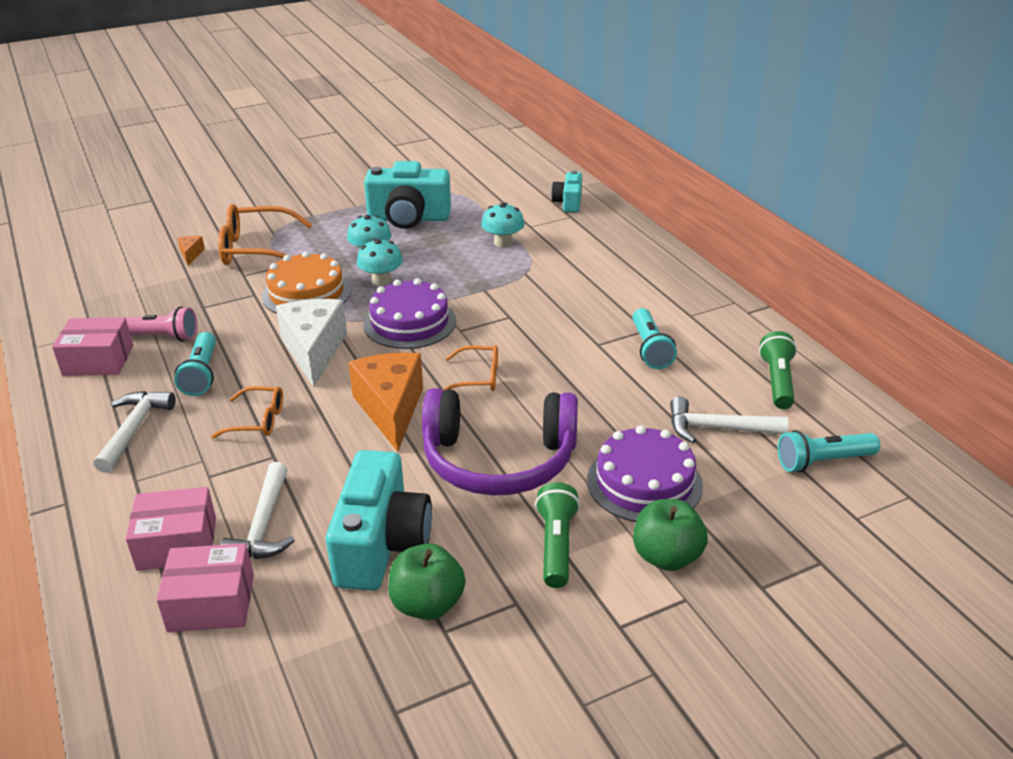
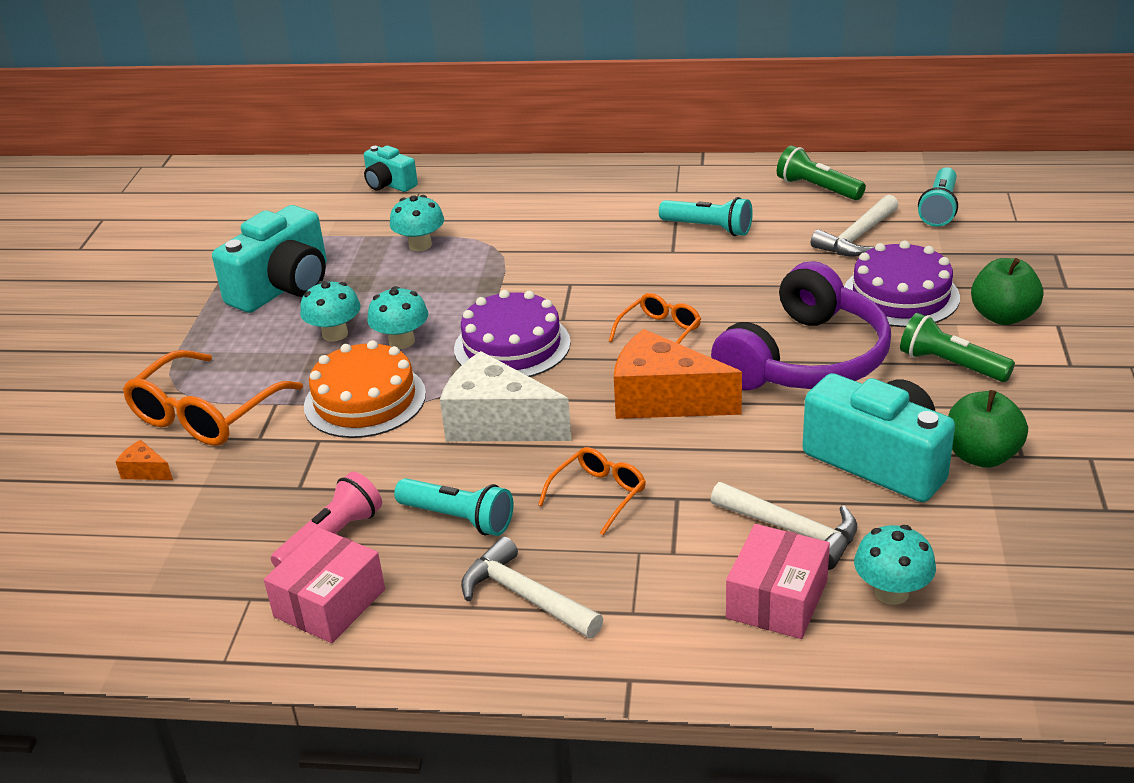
camera: 55 degrees left, 0 degrees up
pink box [156,543,254,632] -> turquoise mushroom [854,525,936,605]

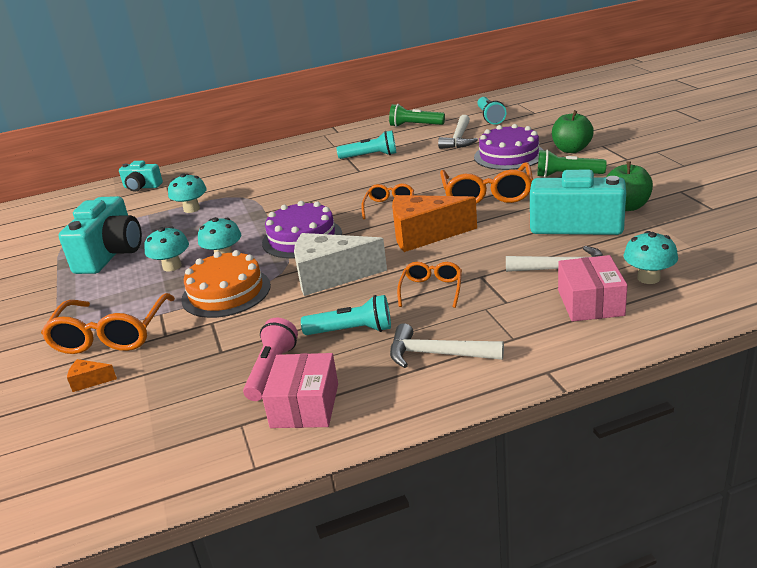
camera: 25 degrees left, 5 degrees down
purple headphones [711,261,891,390] -> orange glasses [440,162,533,204]

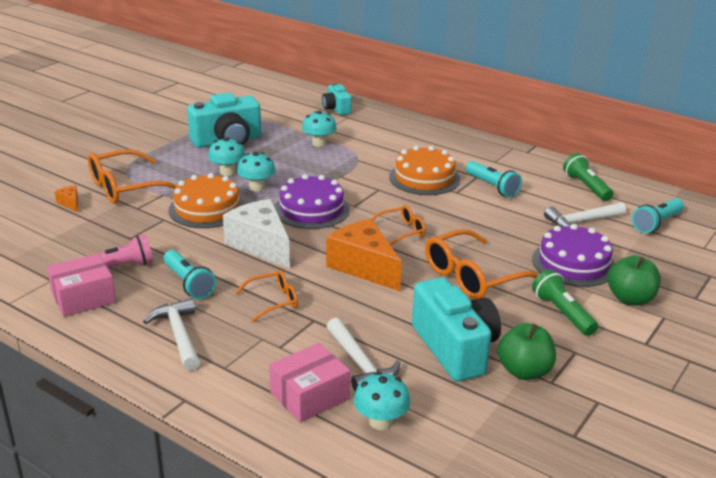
camera: 50 degrees right, 0 degrees up
none -> orange cake [389,146,460,195]

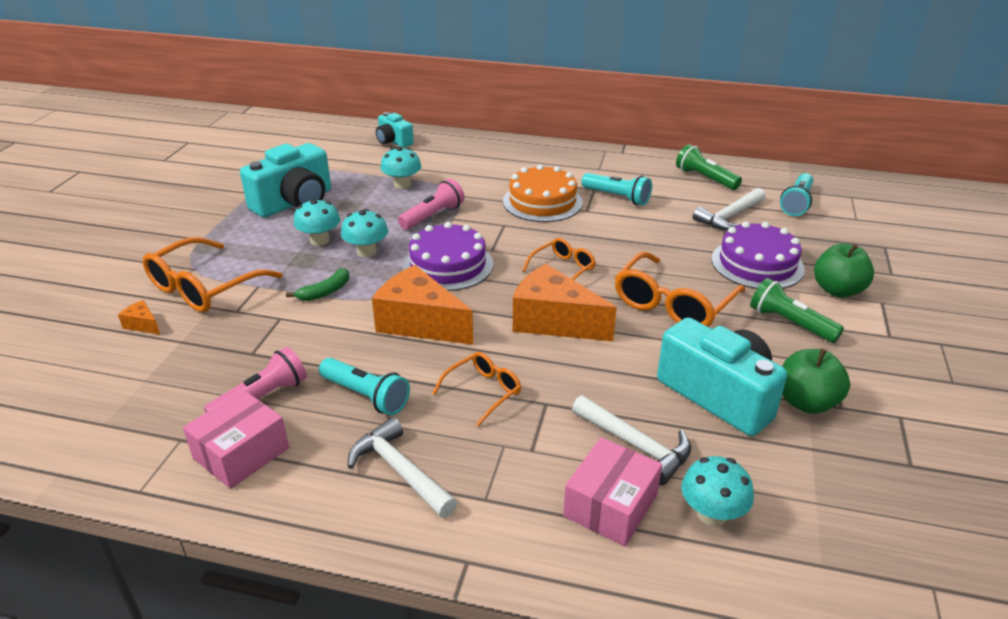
camera: 20 degrees left, 5 degrees up
orange cake [168,173,245,228] -> green banana [286,268,349,301]
white cheese [223,199,290,269] -> orange cheese [372,265,473,345]
none -> pink flashlight [398,179,464,230]

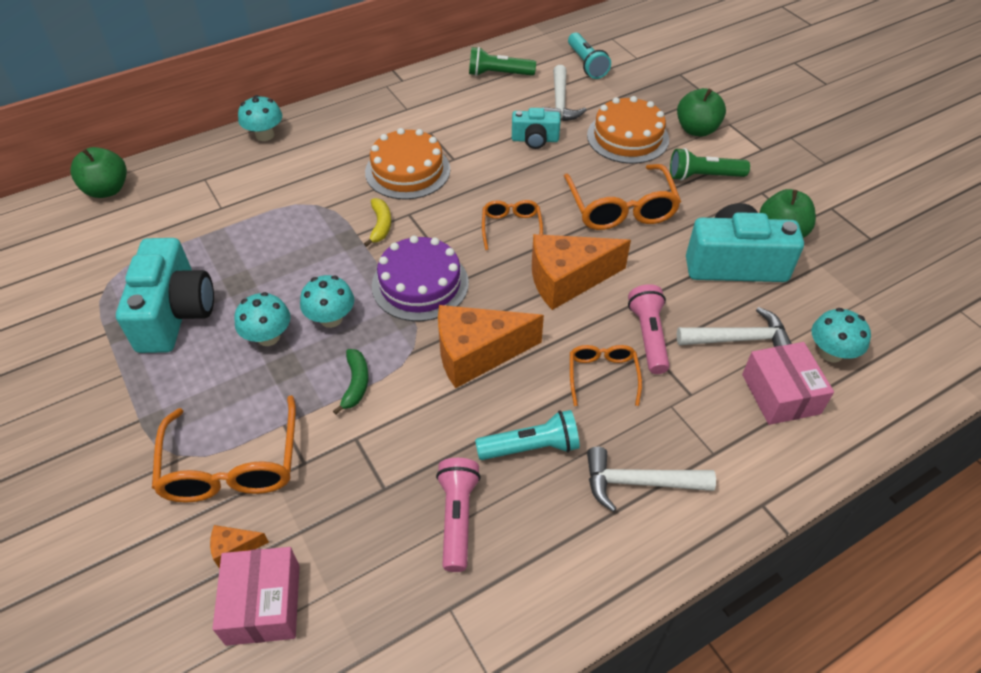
camera: 45 degrees left, 15 degrees up
pink box [183,390,289,489] -> pink box moved to [212,547,300,646]
turquoise camera [376,112,414,148] -> turquoise camera moved to [512,108,561,149]
turquoise mushroom [380,147,421,189] -> turquoise mushroom moved to [238,95,282,141]
pink flashlight [398,179,464,230] -> pink flashlight moved to [628,284,670,374]
turquoise flashlight [582,173,652,206] -> none
purple cake [711,221,805,289] -> orange cake [587,96,669,164]
none -> green apple [70,147,127,198]
none -> yellow banana [364,198,391,247]

